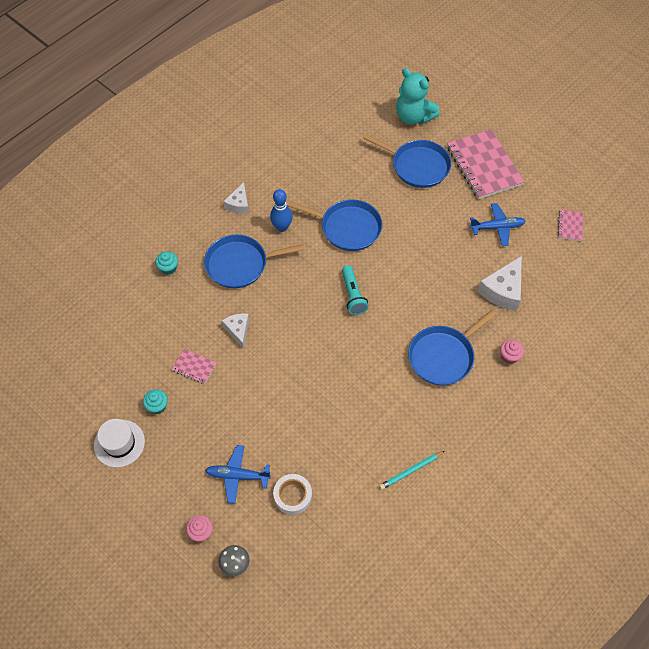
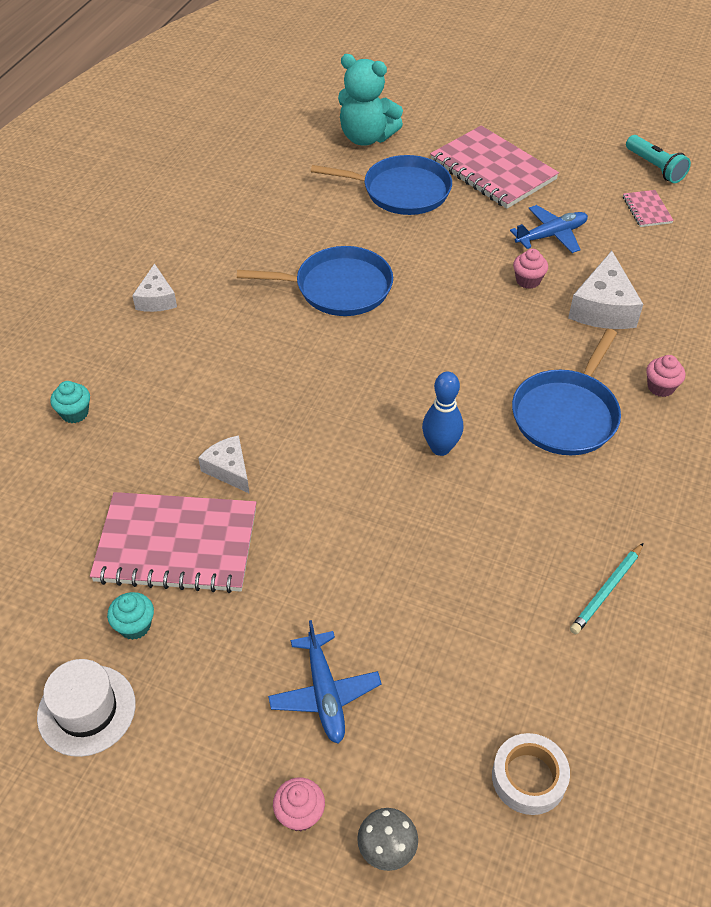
camera: 20 degrees left, 10 degrees down
pink notebook [172,349,217,384] -> pink notebook [90,492,257,593], size x2.23
blue pan [204,235,304,288] -> none
blue plane [205,445,271,504] -> blue plane turned 90 degrees counterclockwise [268,620,382,744]
blue bowling pin [270,189,293,232] -> blue bowling pin moved to [422,372,463,456]
white tape [273,474,312,515] -> white tape moved to [492,733,570,815]
turquoise flashlight [342,265,369,315] -> turquoise flashlight moved to [626,135,691,183]
none -> pink cupcake [513,249,548,289]

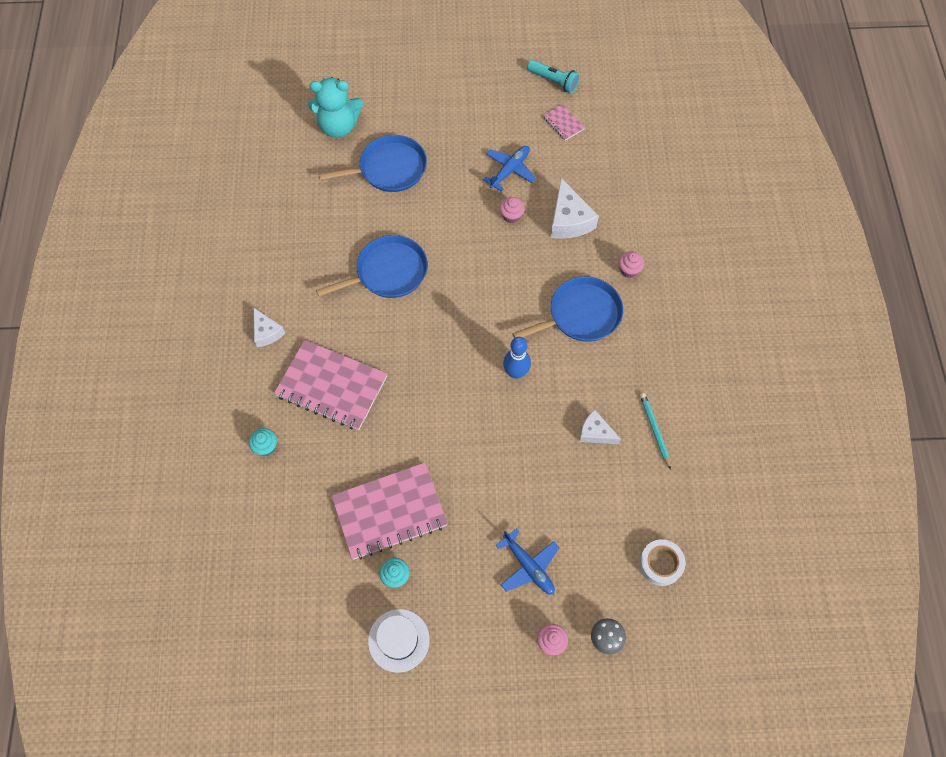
camera: 25 degrees left, 15 degrees up
white cheese [198,435,249,493] -> white cheese moved to [579,410,621,444]
pink notebook [430,126,559,209] -> pink notebook moved to [274,340,387,430]
blue pan [512,329,621,455] -> blue pan turned 120 degrees counterclockwise [512,276,623,342]
turquoise pencil [570,543,643,634] -> turquoise pencil turned 150 degrees clockwise [640,393,671,470]

